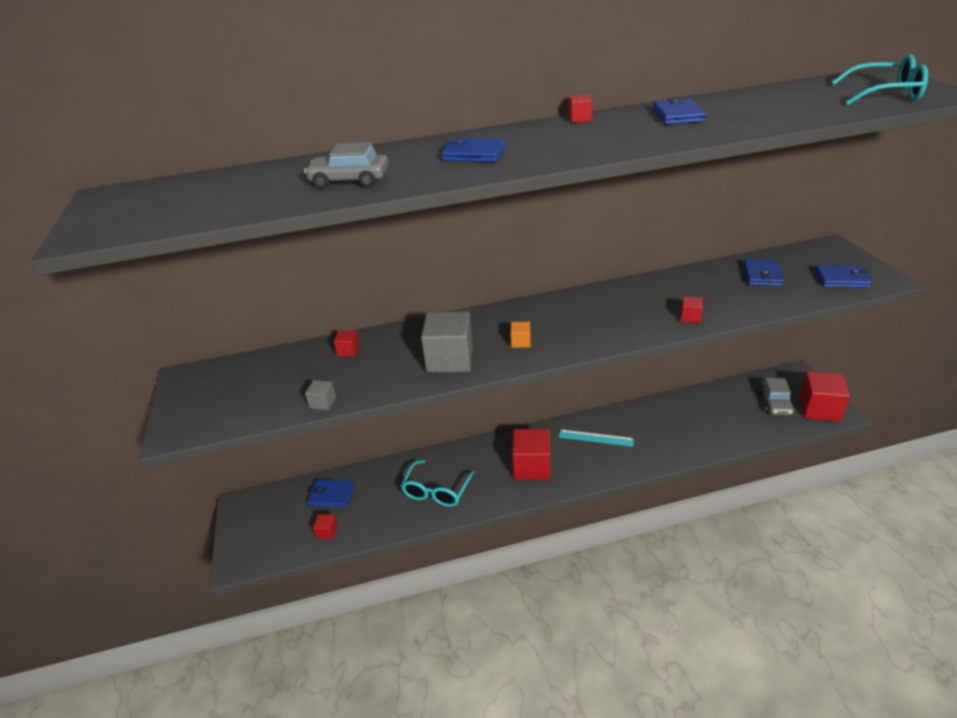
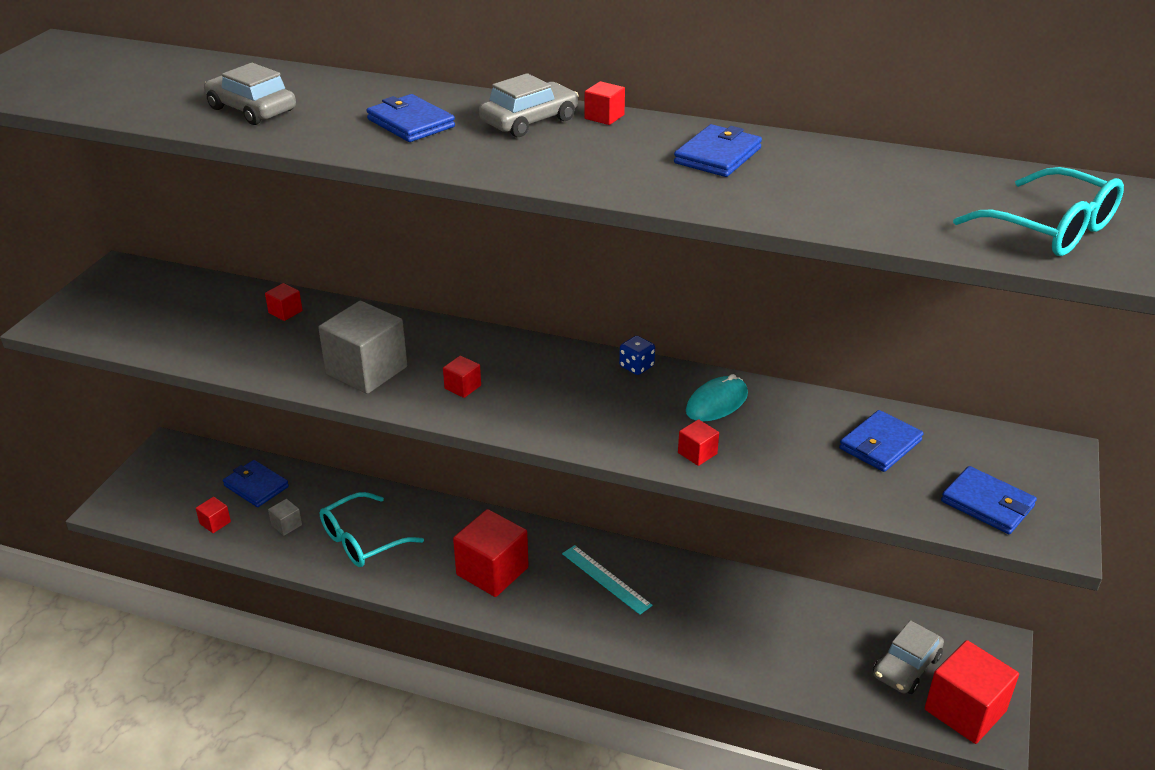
camera: 30 degrees right, 0 degrees up
grey cube [305,380,336,410] -> grey cube moved to [268,499,302,536]
orange cube [511,322,531,348] -> red cube [443,356,481,398]
none -> grey car [479,73,579,137]
none -> blue dice [619,336,655,375]
none -> turquoise mouse [686,374,748,421]

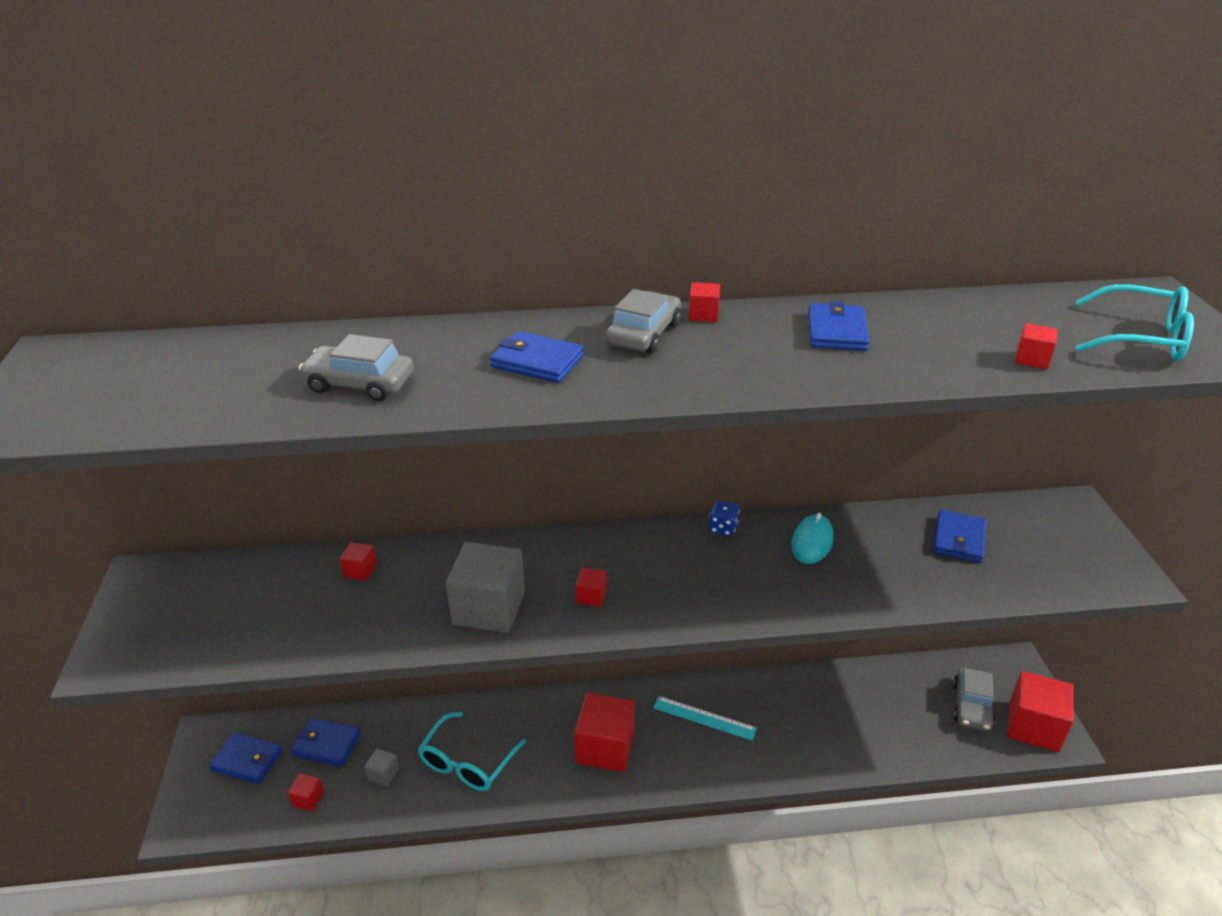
camera: 25 degrees left, 0 degrees up
red cube [678,419,719,466] -> red cube moved to [1015,323,1057,369]
blue wallet [941,466,1037,534] -> blue wallet moved to [209,732,282,784]

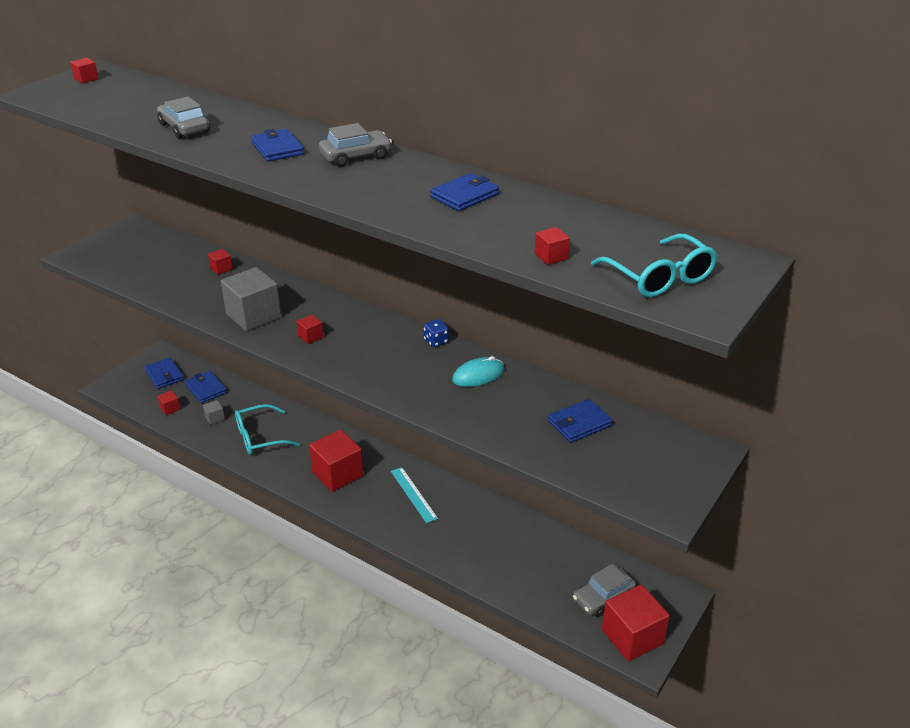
camera: 40 degrees right, 0 degrees up
red cube [689,282,720,322] -> red cube moved to [70,58,99,84]

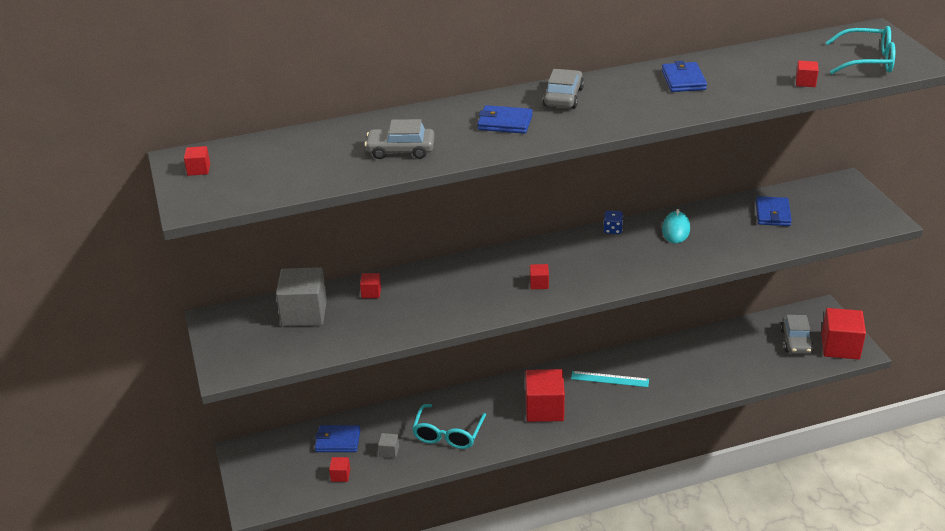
camera: 50 degrees left, 0 degrees up
blue wallet [144,358,184,389] -> none
grey cube [221,267,281,331] -> grey cube moved to [276,267,327,326]

